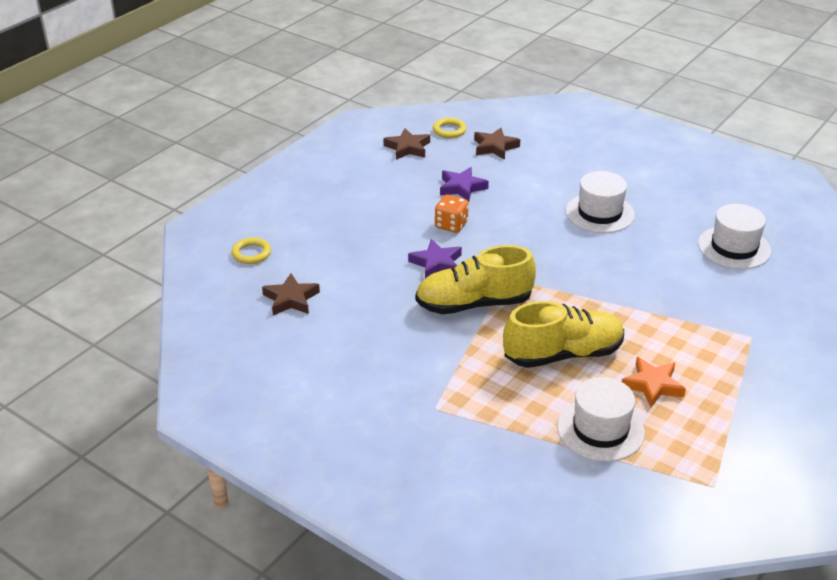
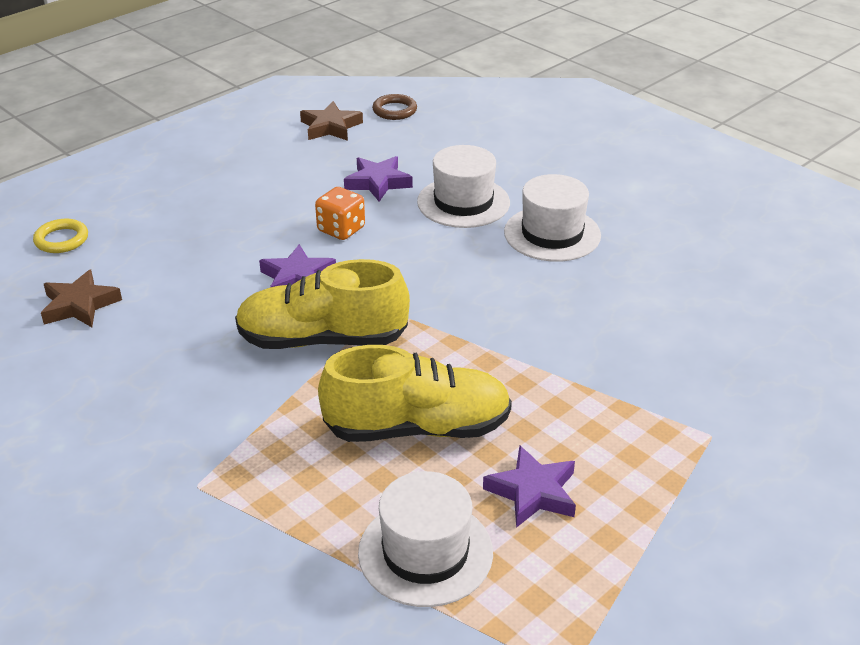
camera: 10 degrees right, 0 degrees up
yellow ring [433,118,467,138] -> brown ring [372,94,417,120]
brown star [474,128,520,160] -> none
orange star [622,357,686,407] -> purple star [483,445,576,528]
white hat [698,204,771,269] -> white hat moved to [417,145,510,228]

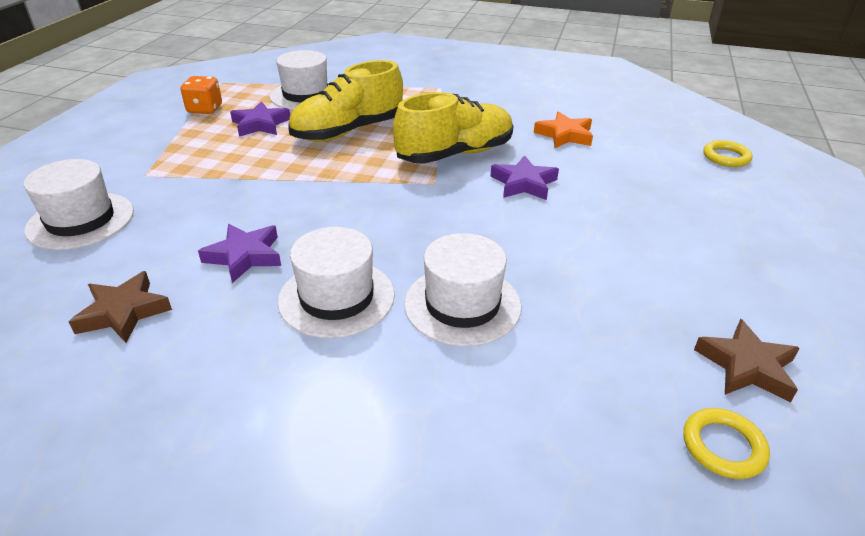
camera: 150 degrees right, 0 degrees up
brown star [41,269,122,327] -> brown star moved to [69,271,172,343]
orange dice [315,187,365,240] -> orange dice moved to [180,76,222,114]
purple star [344,156,413,202] -> purple star moved to [198,224,281,283]
brown ring [372,94,417,120] -> yellow ring [683,408,770,479]
none -> white hat [24,159,134,250]
none -> orange star [534,111,593,148]

